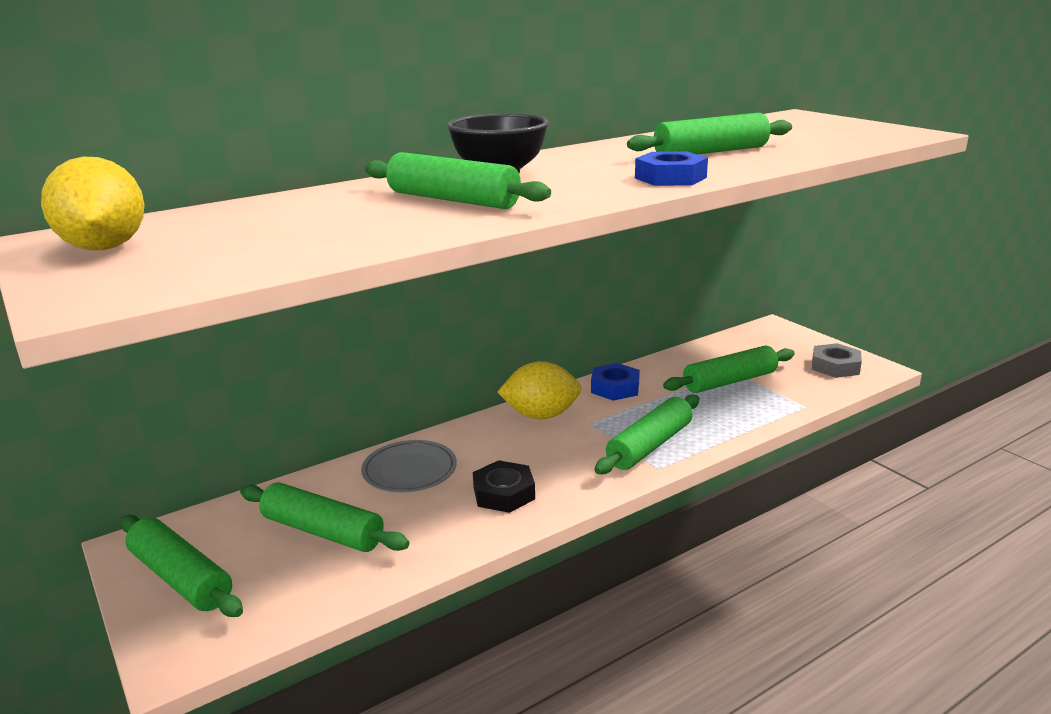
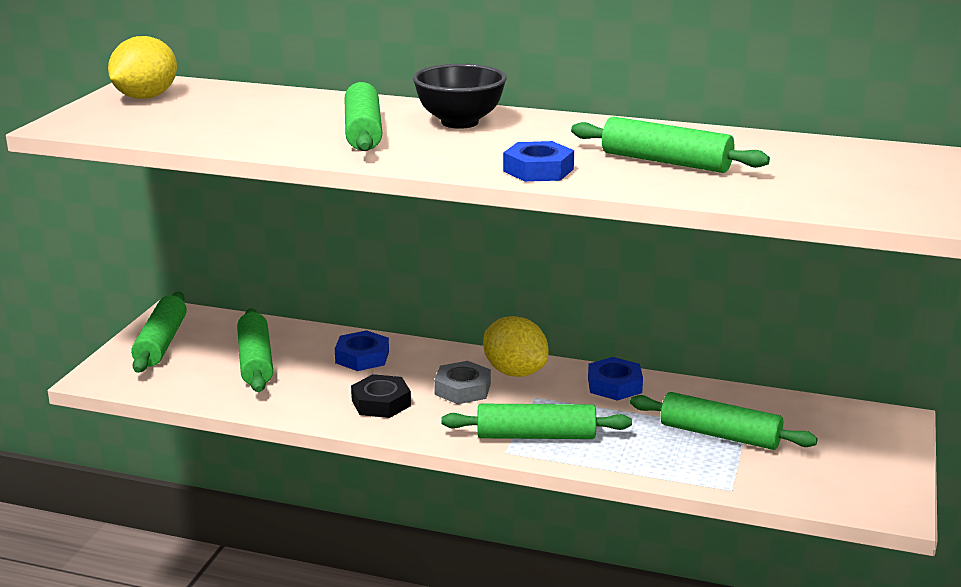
camera: 50 degrees right, 0 degrees up
grey plate [361,440,457,493] -> blue nut [335,330,389,371]
grey nut [812,343,862,378] -> grey nut moved to [434,361,491,404]

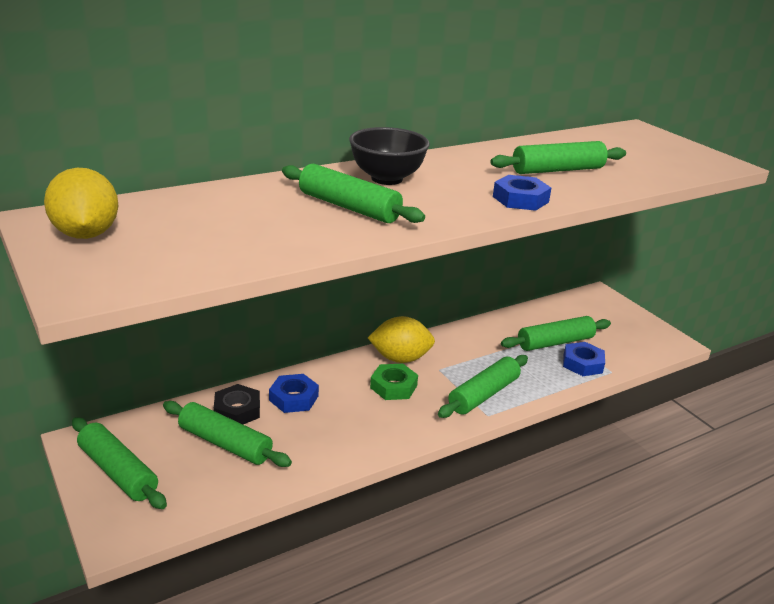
camera: 50 degrees left, 5 degrees up
black nut [351,374,411,418] -> black nut moved to [214,384,260,424]
grey nut [434,361,491,404] -> green nut [370,364,418,400]
blue nut [588,357,643,401] -> blue nut moved to [563,342,605,376]

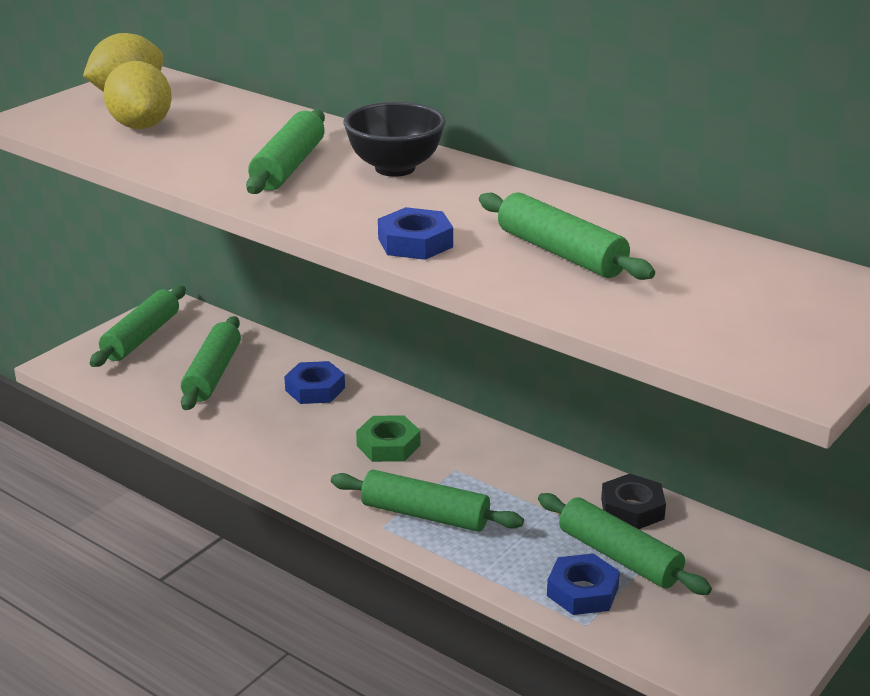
camera: 70 degrees right, 0 degrees up
black nut [214,384,260,424] -> black nut moved to [601,474,666,529]
yellow lemon [368,316,435,363] -> yellow lemon moved to [103,61,172,129]

